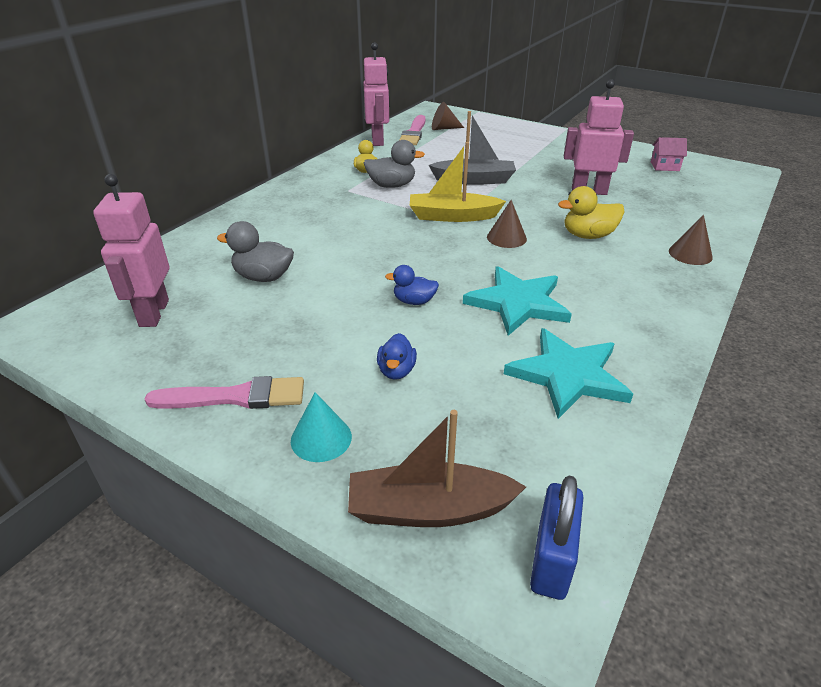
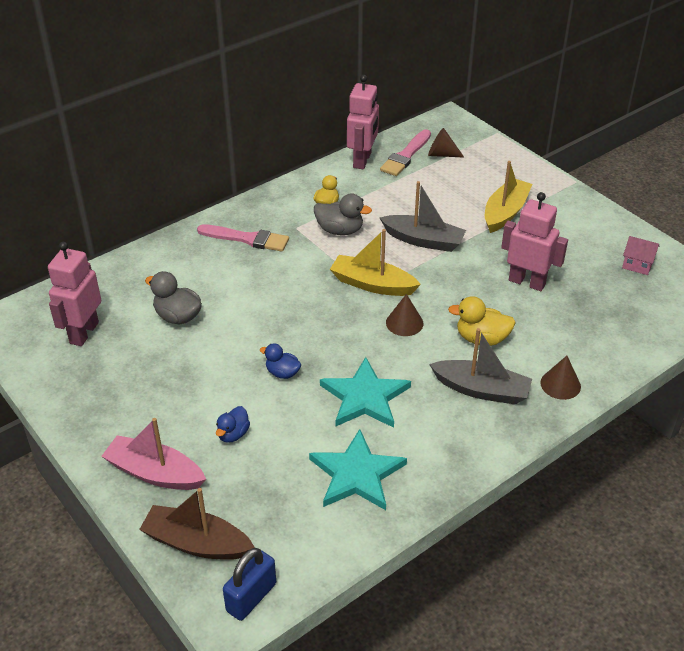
camera: 20 degrees right, 5 degrees up
pink brush [145,376,304,409] -> pink brush moved to [197,224,289,252]
turquoise cone [291,392,352,462] -> pink boat [101,418,206,490]
none -> grey boat [429,328,532,405]
none -> yellow boat [485,161,532,233]

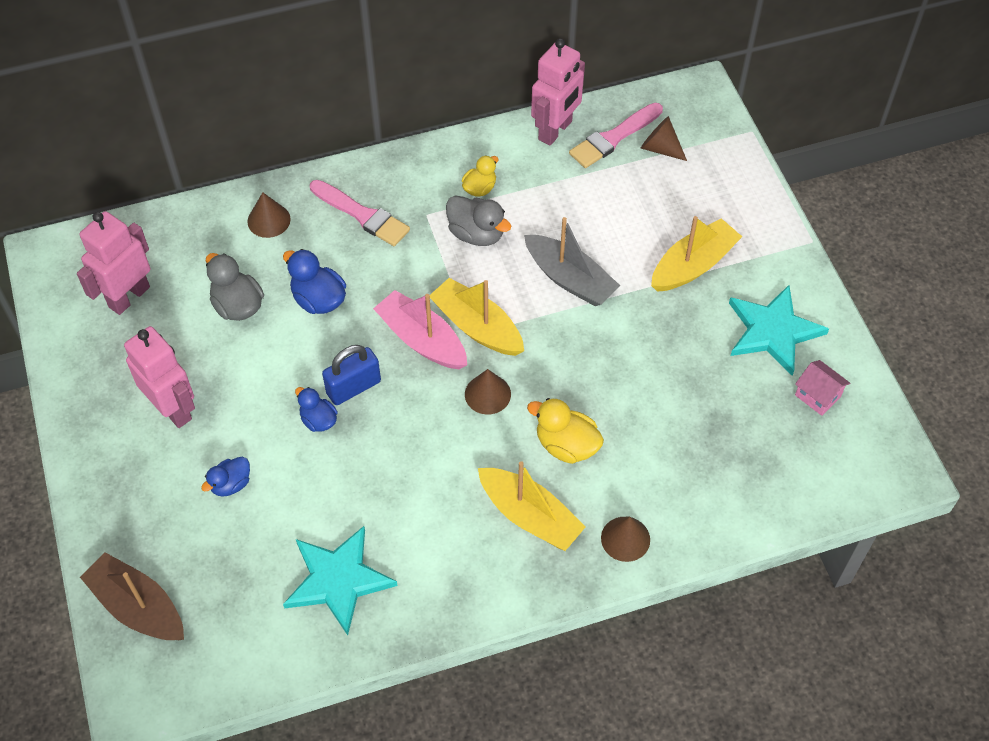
camera: 20 degrees right, 15 degrees up
pink boat [101,418,206,490] -> pink boat moved to [373,290,467,369]
blue padlock [223,548,276,621] -> blue padlock moved to [322,345,381,405]
turquoise star [320,357,411,428] -> turquoise star moved to [729,285,829,376]
grey boat [429,328,532,405] -> yellow boat [478,461,586,551]
pink robot [501,192,568,291] -> pink robot moved to [124,326,195,428]
none -> brown cone [247,192,291,238]
none -> blue duck [283,249,346,314]

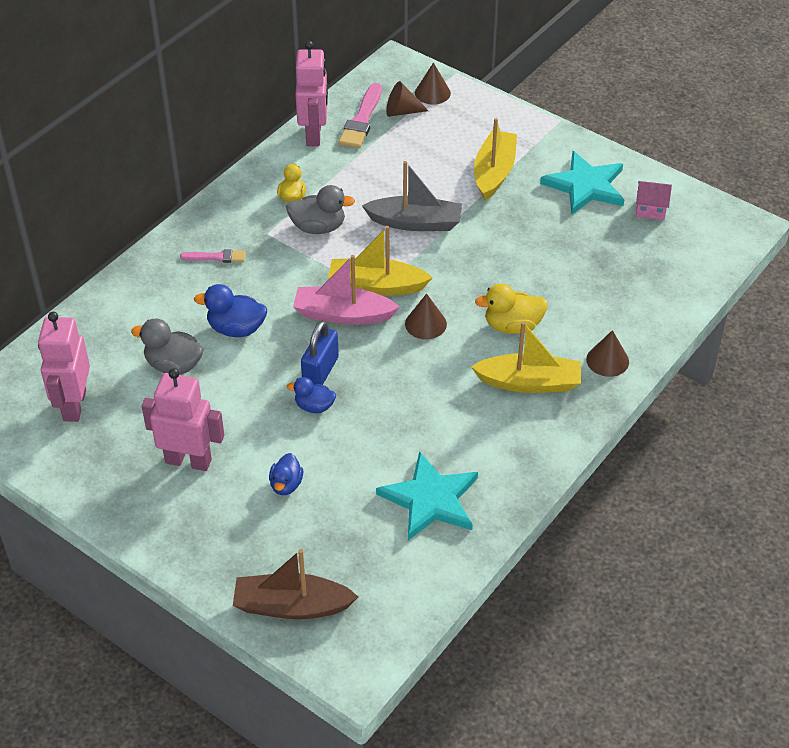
camera: 35 degrees left, 10 degrees down
brown cone [247,192,291,238] -> brown cone moved to [415,62,451,105]
pink brush [310,180,410,246] -> pink brush [180,249,246,263], size x0.59

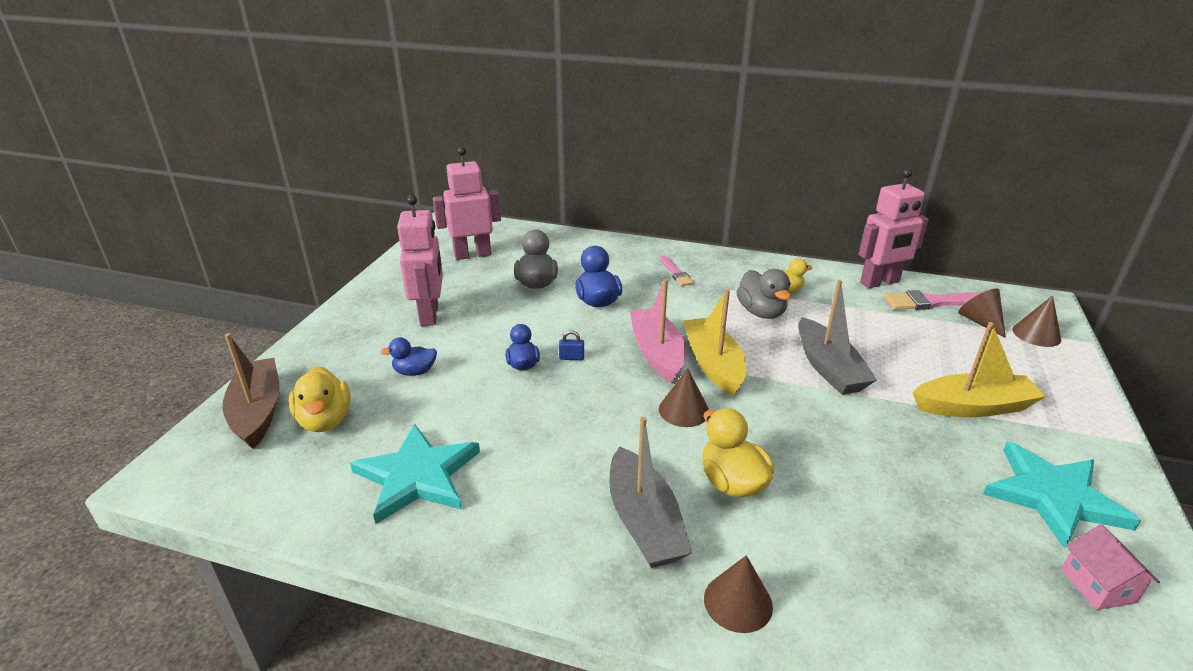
camera: 70 degrees right, 15 degrees down
blue padlock [301,321,339,385] -> blue padlock [559,330,584,360], size x0.46
yellow boat [471,322,581,393] -> grey boat [609,417,692,568]
none -> yellow duck [289,366,351,432]

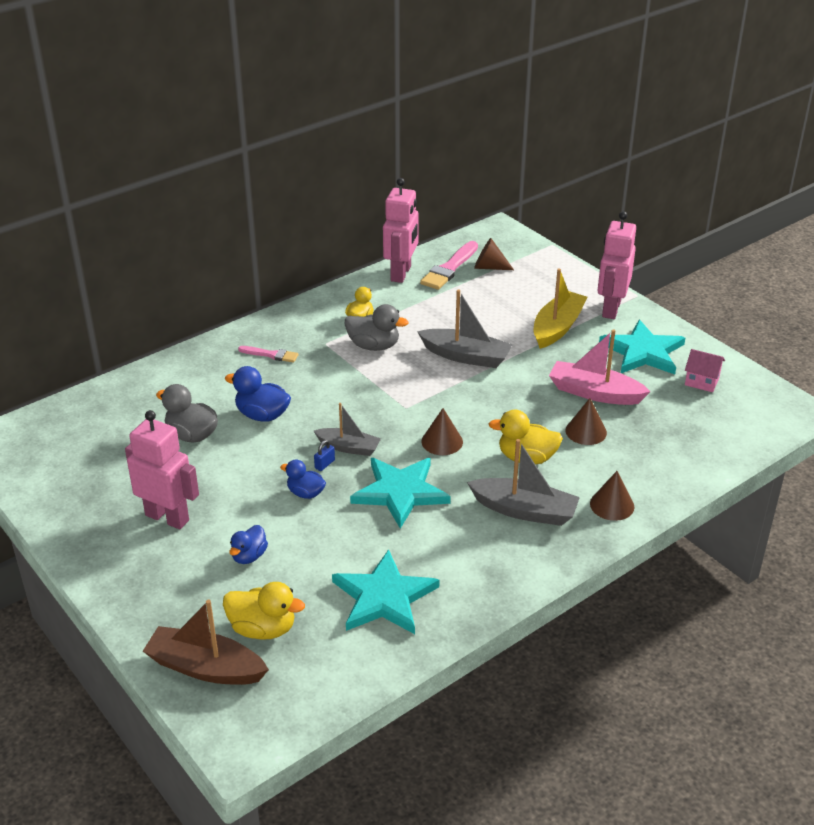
camera: 55 degrees left, 5 degrees up
pink robot [433,147,501,260] -> pink robot moved to [597,211,636,319]
pink boat [630,279,686,384] -> pink boat moved to [549,329,651,405]
yellow boat [683,289,746,396] -> none
brown cone [1013,295,1061,347] -> brown cone moved to [565,398,607,445]
none -> grey boat [314,403,381,456]
none -> turquoise star [350,458,451,529]

